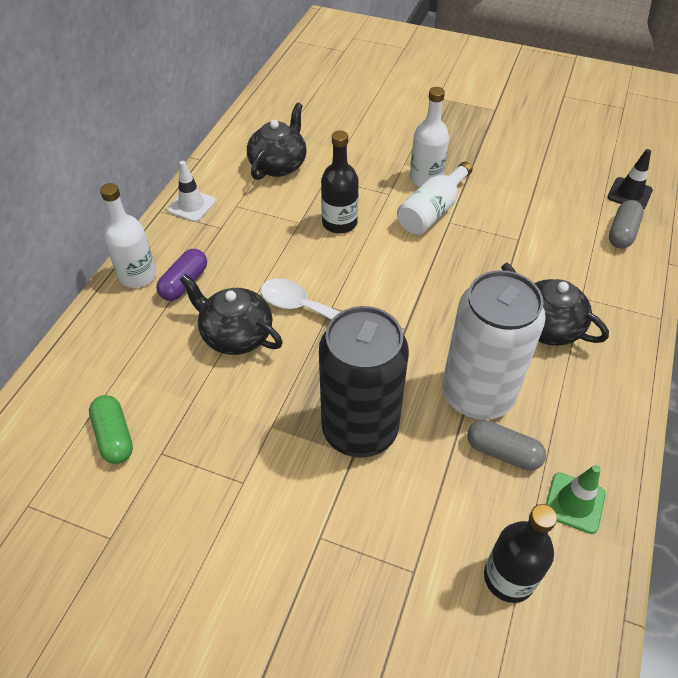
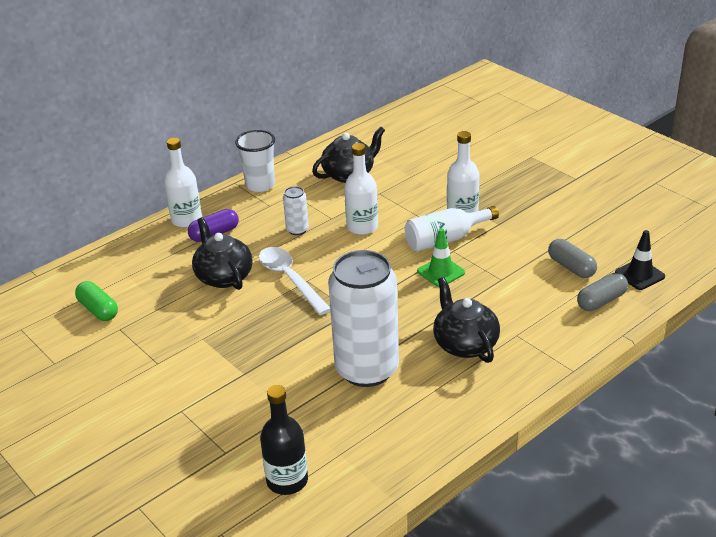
camera: 30 degrees right, 15 degrees down
green capsule [89,395,133,464] -> green capsule turned 45 degrees counterclockwise [75,281,118,321]
white traffic cone [167,161,216,222] -> white cup [235,130,275,192]
black can [319,306,409,458] -> none
black bottle [321,130,359,234] -> white bottle [344,143,378,235]
grey capsule [467,420,546,471] -> grey capsule moved to [548,239,597,278]
green traffic cone [546,465,606,534] -> green traffic cone moved to [417,228,465,287]
none -> white can [283,186,309,235]

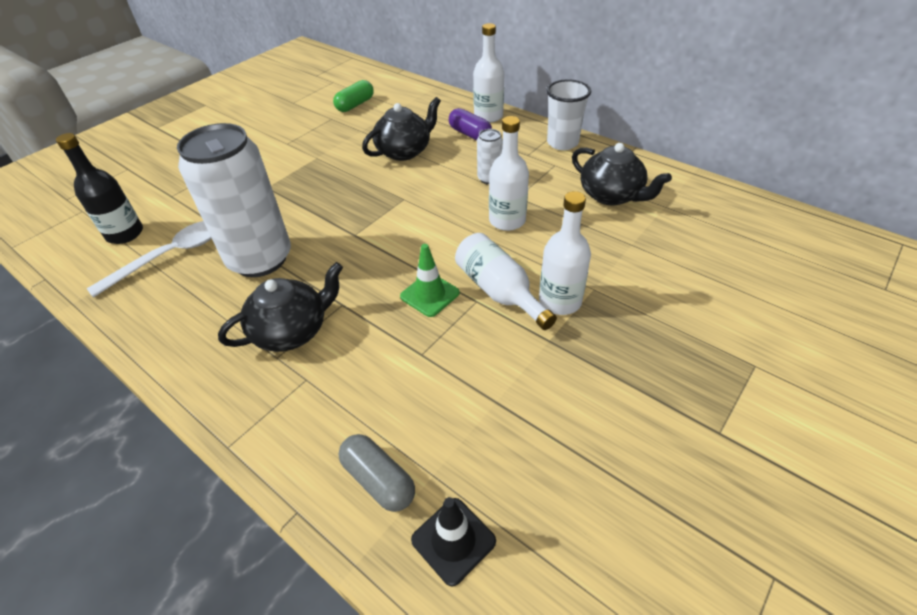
camera: 80 degrees right, 10 degrees up
white spoon [259,247,330,315] -> white spoon moved to [87,221,212,298]
grey capsule [548,239,597,278] -> none

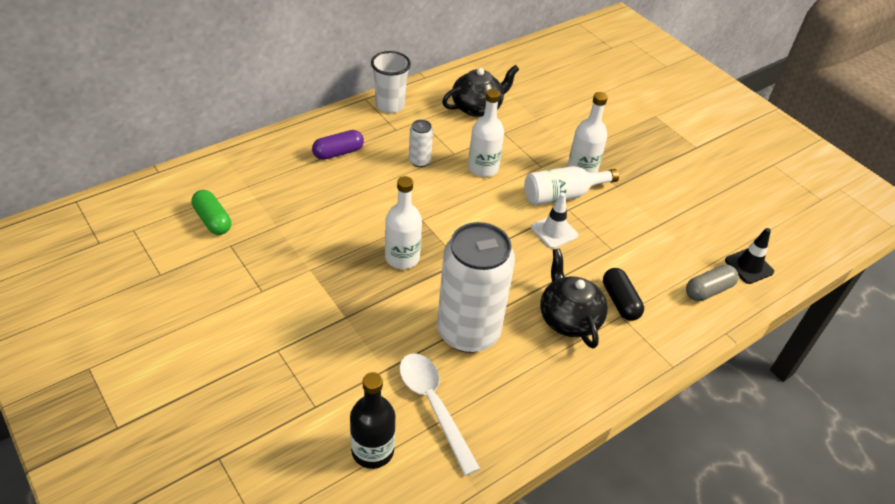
camera: 80 degrees left, 0 degrees up
black teapot [362,97,441,161] -> none
green traffic cone [400,244,460,317] -> white traffic cone [531,192,578,249]
white bottle [473,23,504,123] -> white bottle moved to [385,176,422,269]
none -> black capsule [603,268,644,321]

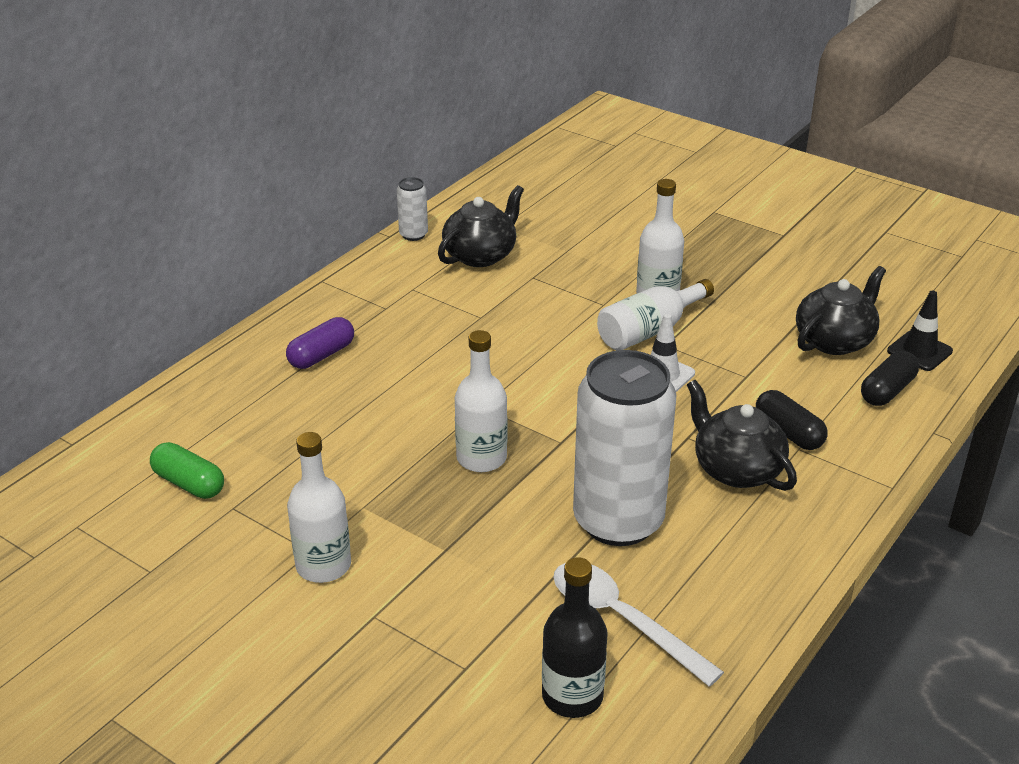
camera: 15 degrees left, 10 degrees down
white cup [371,51,411,113] -> none
white can [409,120,433,167] -> white can moved to [397,177,428,241]
white bottle [468,89,504,177] -> white bottle moved to [287,432,351,583]
grey capsule [686,265,739,301] -> black capsule [861,351,919,406]
none -> black teapot [796,266,886,355]

